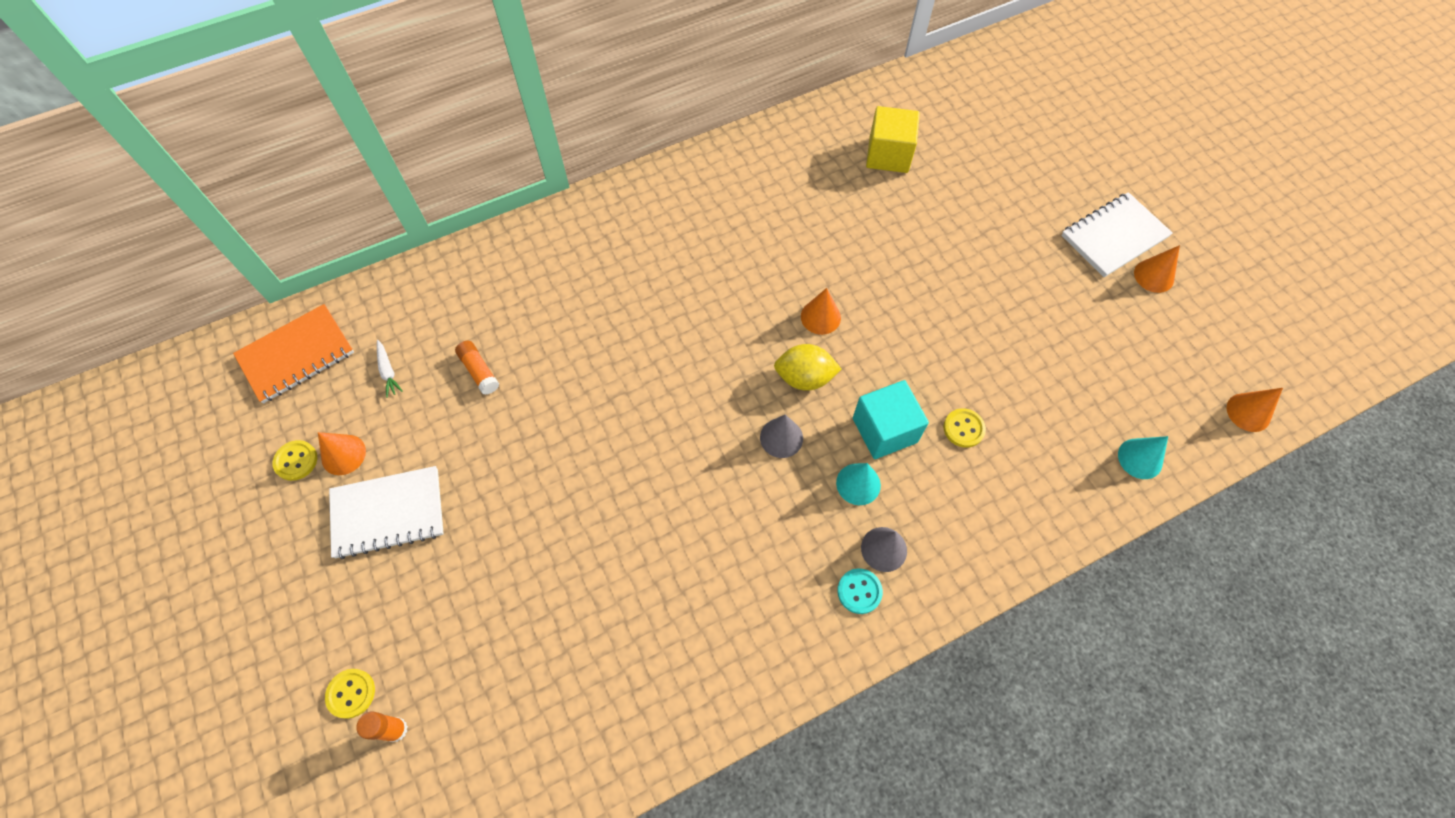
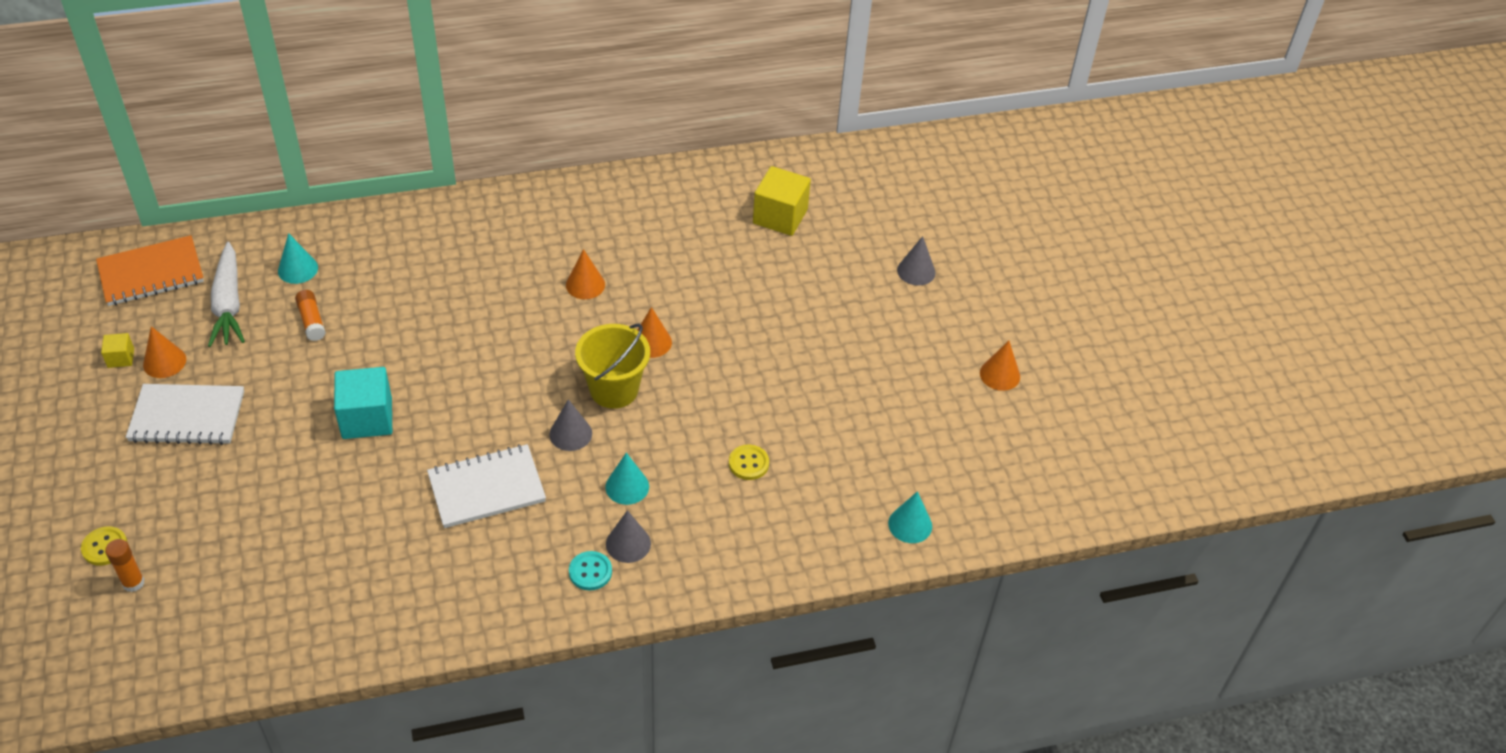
camera: 10 degrees right, 15 degrees down
yellow button [272,440,317,481] -> yellow cube [101,333,134,368]
white carrot [377,340,403,398] -> white carrot [208,242,245,347], size x2.16
yellow lemon [774,344,841,391] -> yellow bucket [575,324,650,409]
turquoise cube [853,380,929,459] -> turquoise cube moved to [334,367,392,439]
white notebook [1061,192,1173,277] -> white notebook moved to [427,444,546,528]
orange cone [1227,388,1283,432] -> orange cone moved to [566,249,605,299]
none -> turquoise cone [278,233,318,284]
none -> grey cone [897,236,935,286]

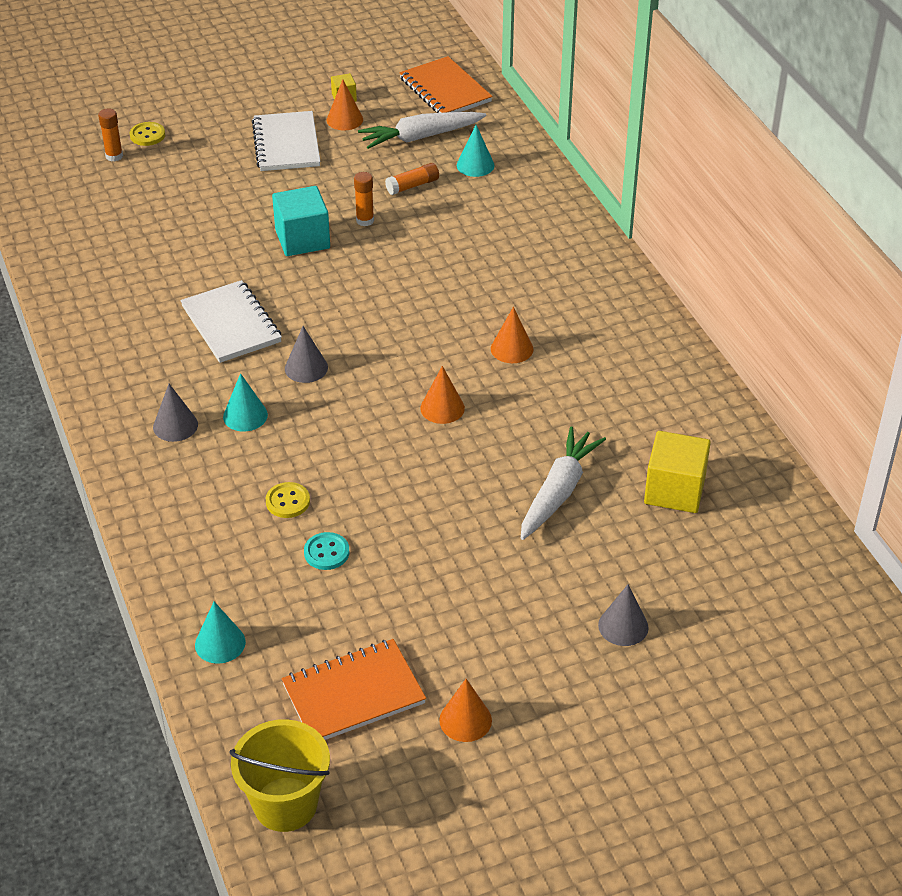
camera: 85 degrees right, 5 degrees down
turquoise button [569,551,612,590] -> turquoise button moved to [304,532,349,570]
yellow bucket [575,324,650,409] -> yellow bucket moved to [229,719,330,832]
none -> orange notebook [282,639,426,740]
none -> orange glue stick [354,172,374,226]
none -> white carrot [521,427,606,540]

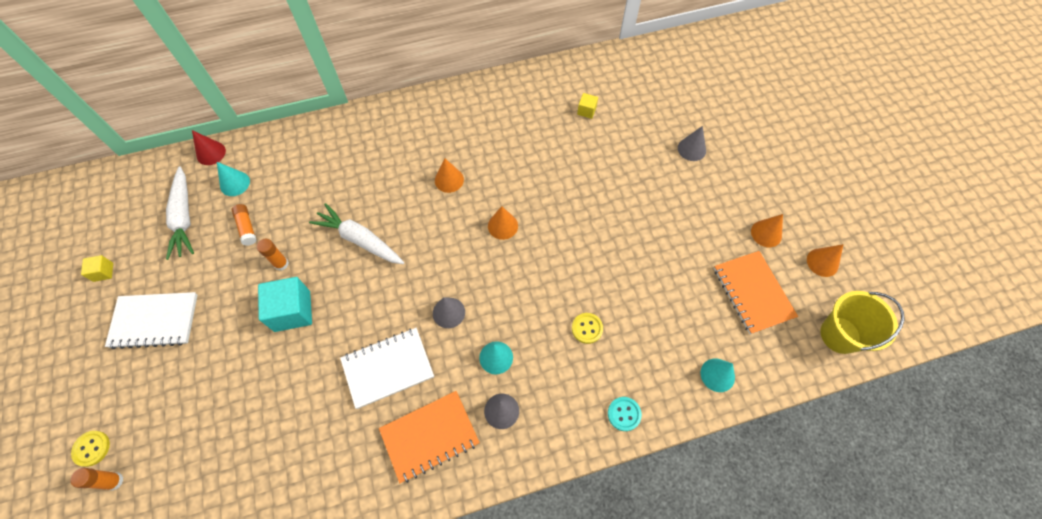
camera: 85 degrees left, 20 degrees up
turquoise button [304,532,349,570] -> turquoise button moved to [608,397,642,431]
orange cone [327,79,363,130] -> orange cone moved to [807,244,844,277]
orange notebook [399,56,493,113] -> orange notebook moved to [379,391,480,483]
white carrot [521,427,606,540] -> white carrot moved to [309,203,404,264]
yellow cube [644,431,711,513] -> yellow cube [577,93,598,119], size x0.50
none -> red cone [192,130,226,165]

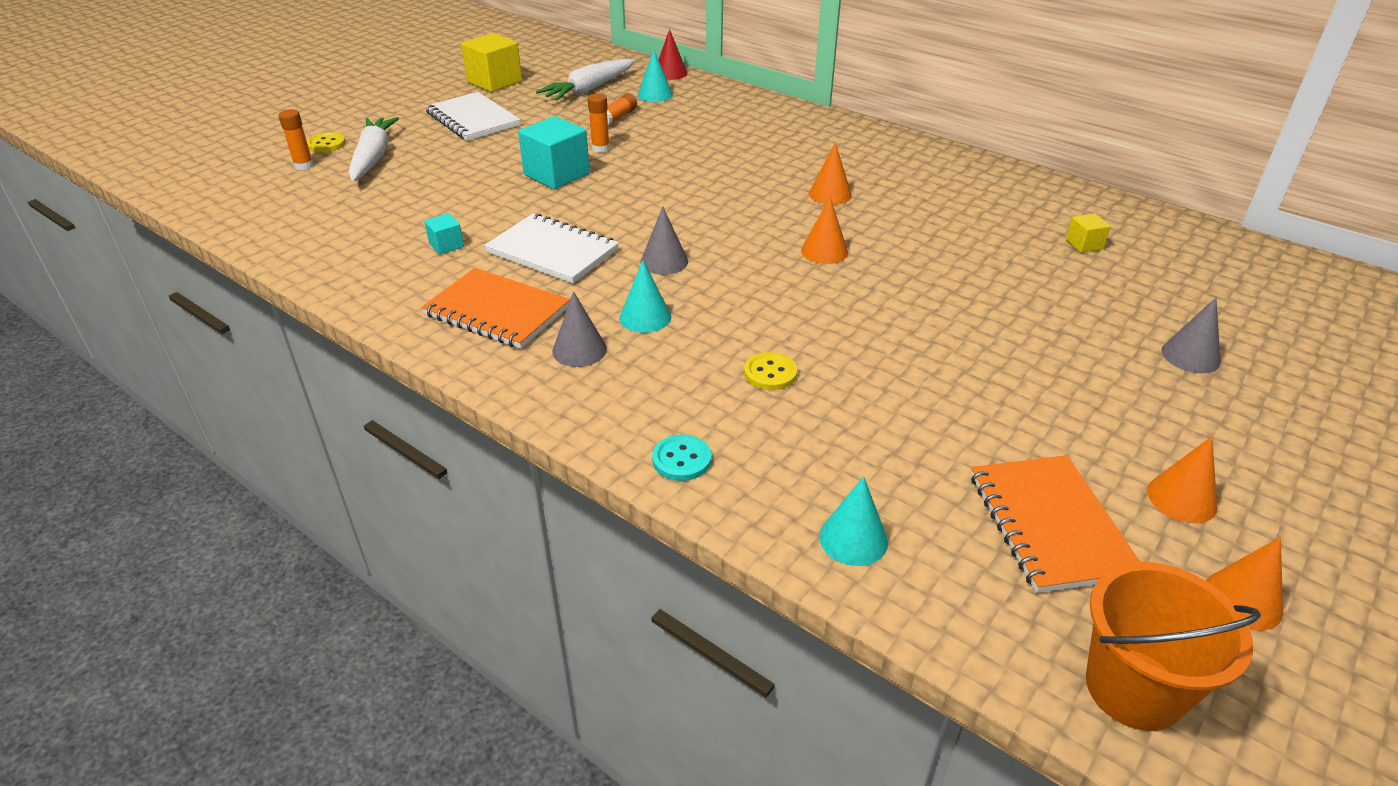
camera: 55 degrees right, 25 degrees down
yellow cube [81,255,113,282] -> yellow cube [461,33,522,92], size x2.01
white carrot [309,203,404,264] -> white carrot moved to [349,117,399,182]
orange notebook [714,251,798,334] -> orange notebook turned 45 degrees counterclockwise [971,455,1140,593]
yellow bucket [821,291,905,354] -> orange bucket [1086,562,1261,731]
none -> turquoise cube [424,213,464,254]

